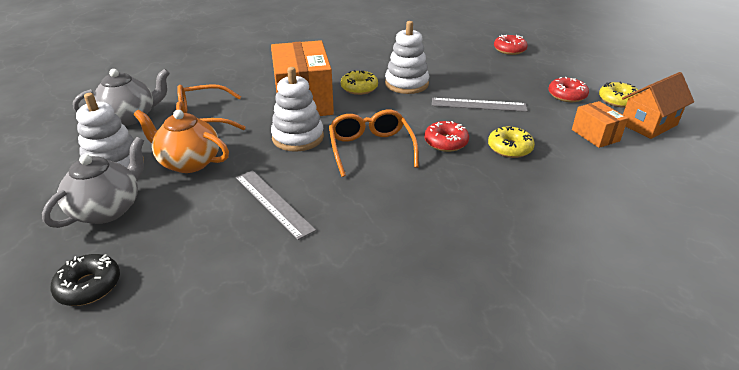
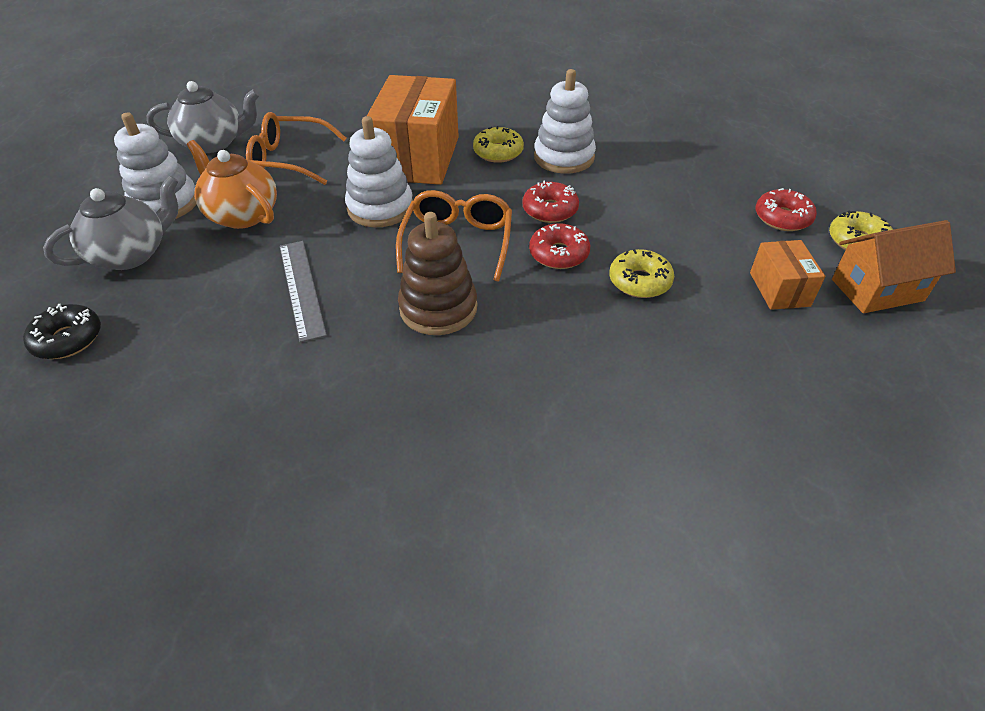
camera: 20 degrees right, 10 degrees up
grey ruler [432,98,527,112] -> none
red donut [494,35,528,55] -> red donut moved to [522,181,579,223]
none -> brown stacking toy [398,212,477,335]

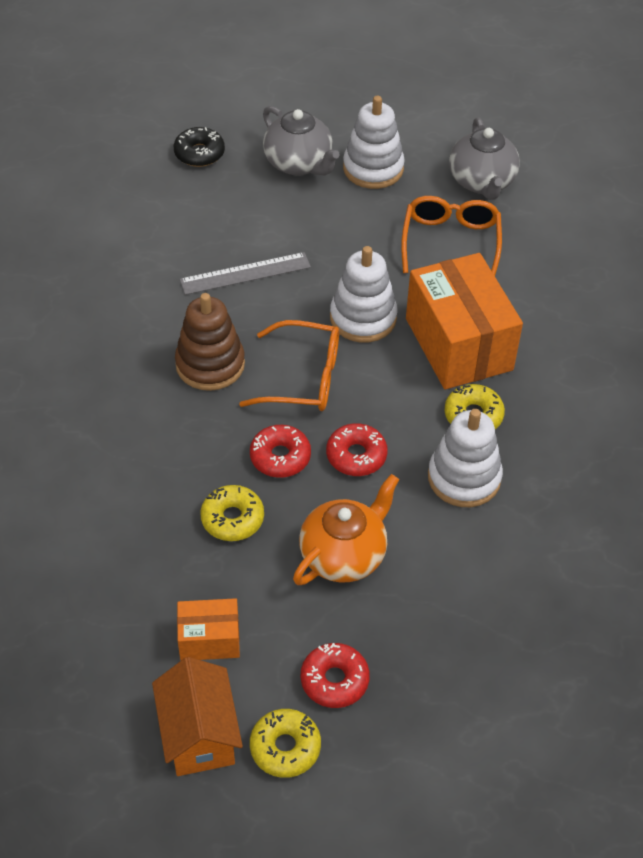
camera: 90 degrees right, 5 degrees up
orange teapot [187,140,277,229] -> orange teapot moved to [293,474,399,585]
orange box [367,75,459,185] -> orange box turned 60 degrees clockwise [406,253,523,389]

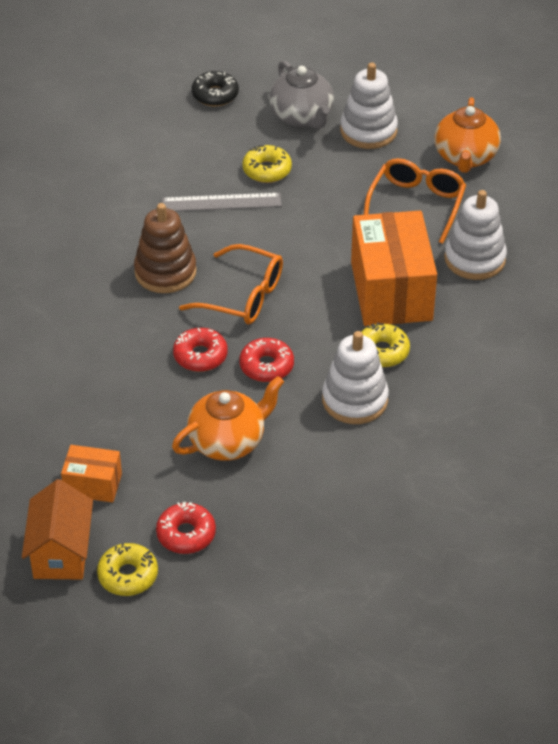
camera: 15 degrees right, 5 degrees down
yellow donut [200,485,264,541] -> yellow donut moved to [242,145,292,183]
white stacking toy [330,246,397,343] -> white stacking toy moved to [444,190,507,280]
grey teapot [449,117,520,200] -> orange teapot [434,97,501,173]

